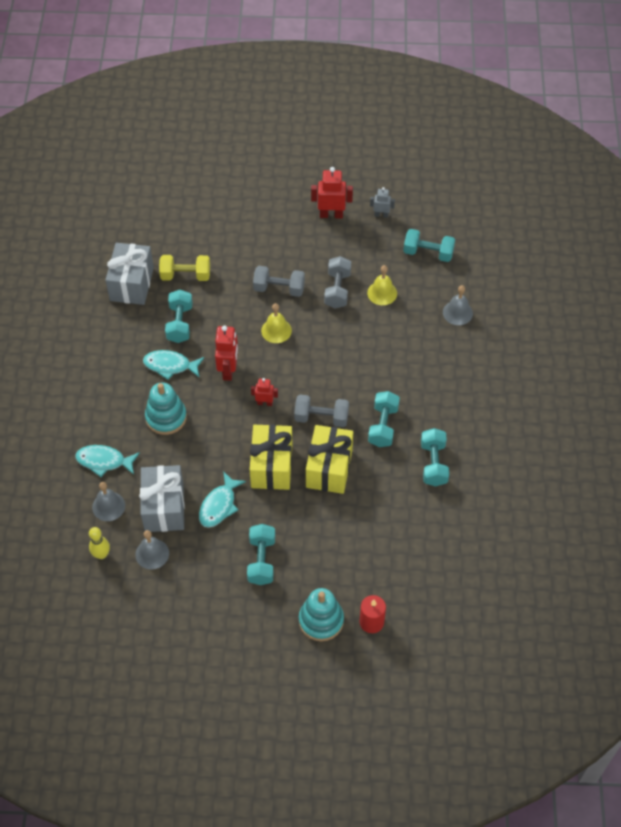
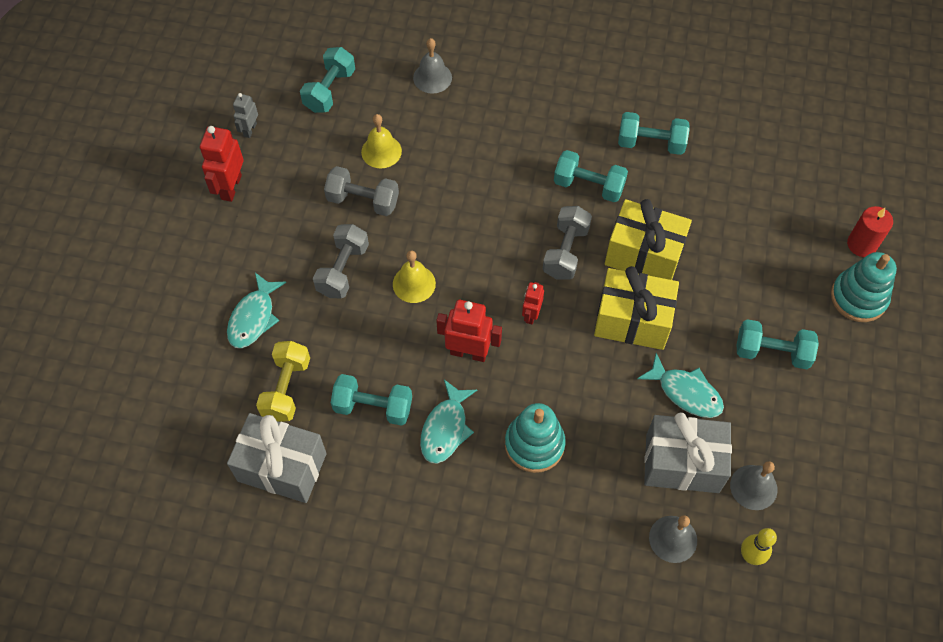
camera: 80 degrees left, 5 degrees up
turquoise fish [75,445,140,477] -> turquoise fish moved to [227,273,286,348]

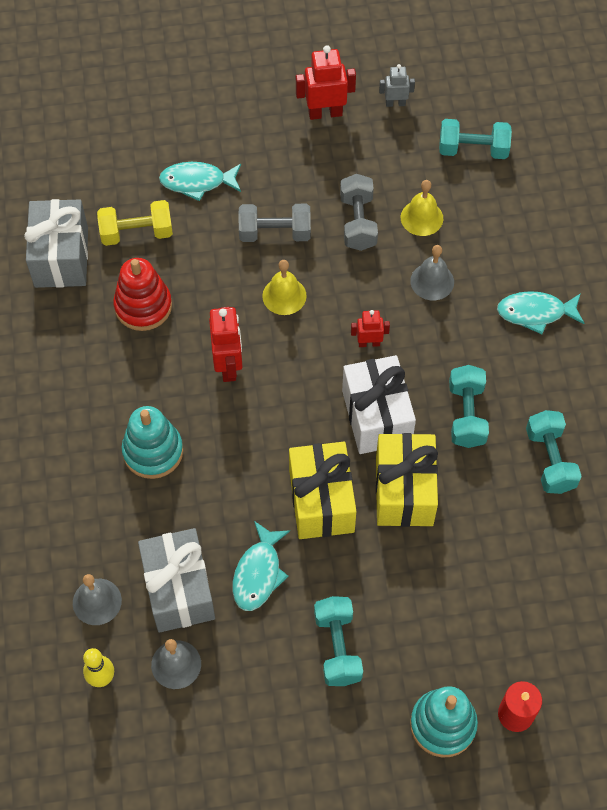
camera: 70 degrees right, 0 degrees up
turquoise dumbbell [331,374,412,426] -> red stacking toy [113,258,172,331]
grey bell [413,38,452,94] -> grey bell moved to [410,245,454,300]
turquoise fish [420,380,477,464] -> turquoise fish moved to [497,291,585,334]
red robot [522,282,544,325] -> red robot moved to [351,310,390,347]
grey dumbbell [543,206,592,280] -> white gift [342,355,416,454]

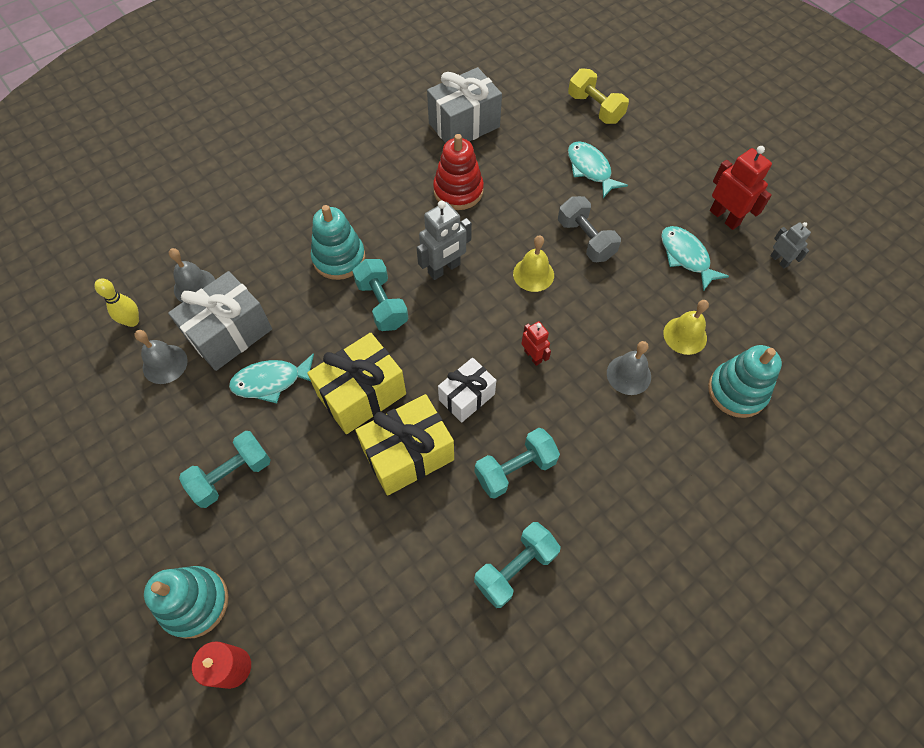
camera: 60 degrees right, 0 degrees up
yellow dumbbell [97,200,173,246] -> yellow dumbbell moved to [568,68,629,124]
red robot [209,307,243,382] -> grey robot [417,200,472,280]
grey dumbbell [340,174,378,251] -> none
white gift [342,355,416,454] -> white gift [438,357,496,423], size x0.64
turquoise dumbbell [439,119,512,159] -> turquoise dumbbell moved to [352,259,408,331]
turquoise fish [497,291,585,334] -> turquoise fish moved to [661,226,729,291]
none -> turquoise stacking toy [708,345,782,418]

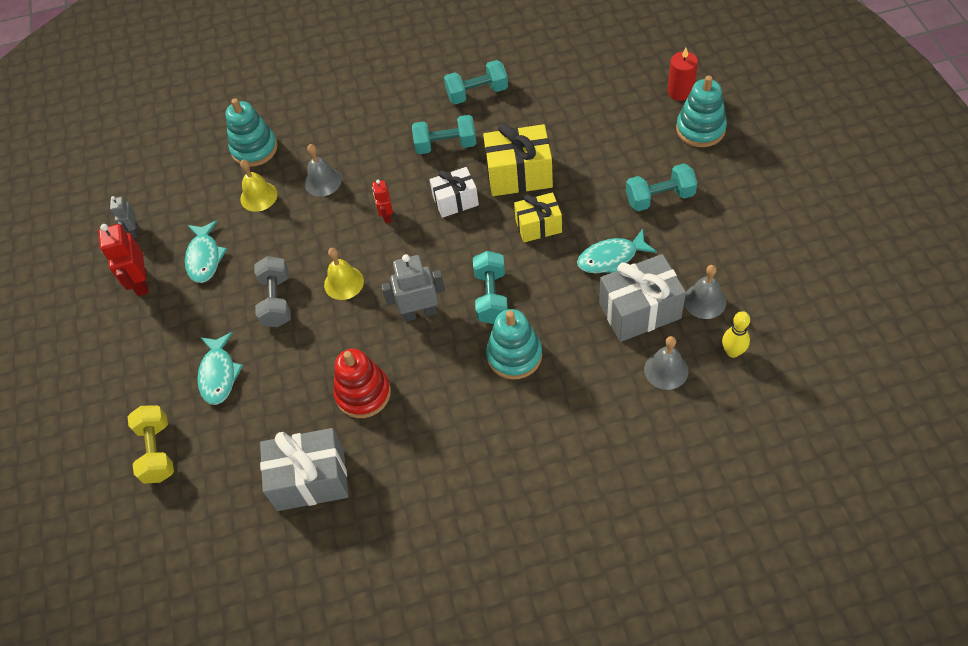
camera: 150 degrees left, 5 degrees down
turquoise fish [229,353,314,403] -> turquoise fish turned 150 degrees clockwise [577,229,657,273]
yellow gift [307,333,406,434] -> yellow gift [514,192,562,242], size x0.64

